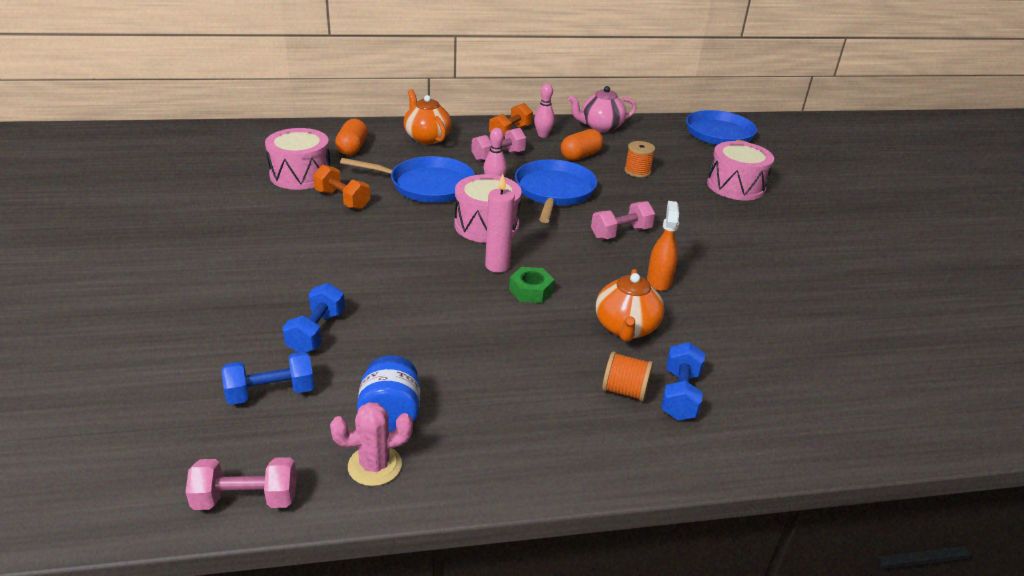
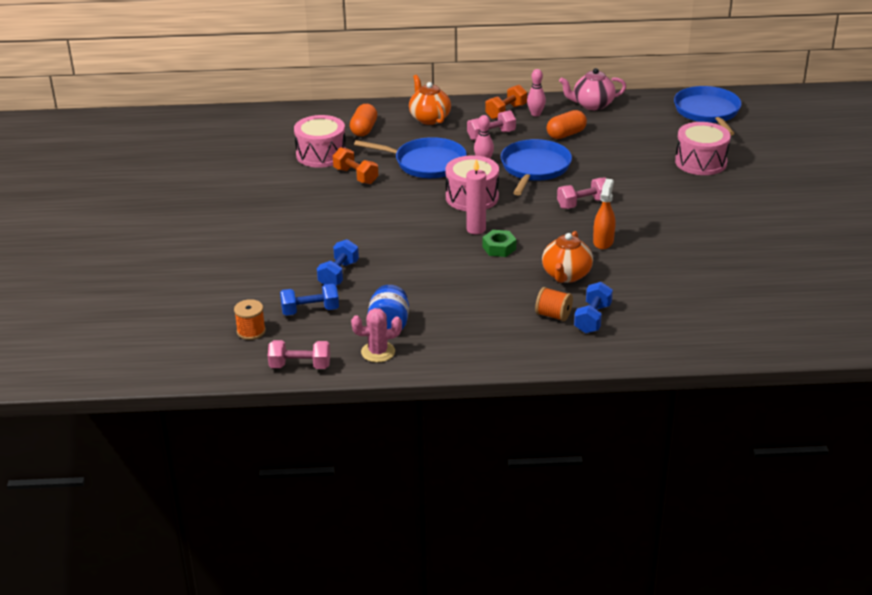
camera: 10 degrees right, 0 degrees up
orange spool [625,141,655,178] -> orange spool moved to [234,299,266,340]

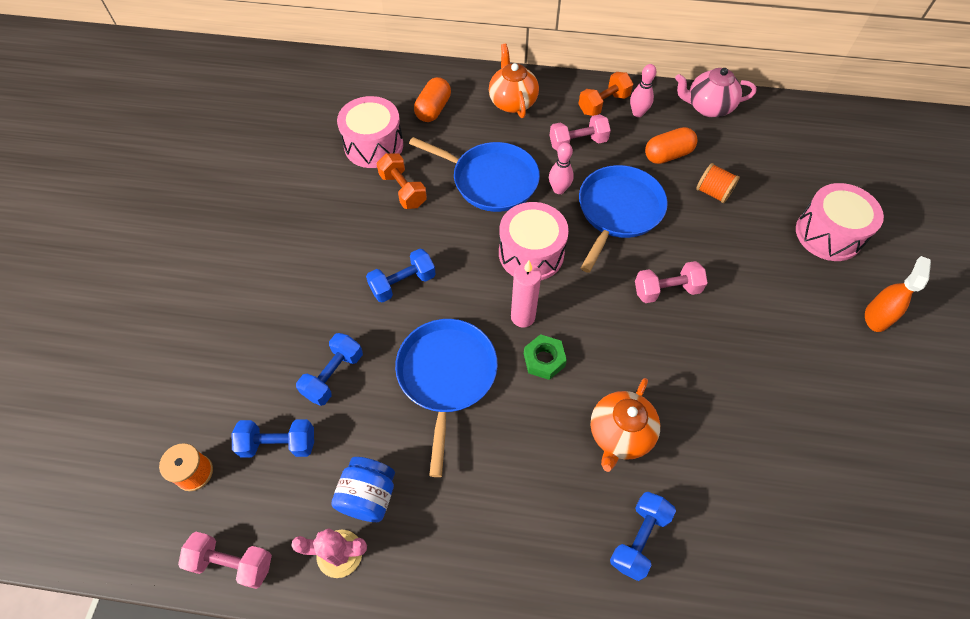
camera: 10 degrees right, 25 degrees up
orange spool [535,287,573,321] -> orange spool moved to [696,163,740,203]
orange spray bottle [593,179,615,249] -> orange spray bottle moved to [865,256,931,332]
blue pan [674,86,742,136] -> blue pan moved to [395,319,498,477]
none -> blue dumbbell [366,249,436,303]

